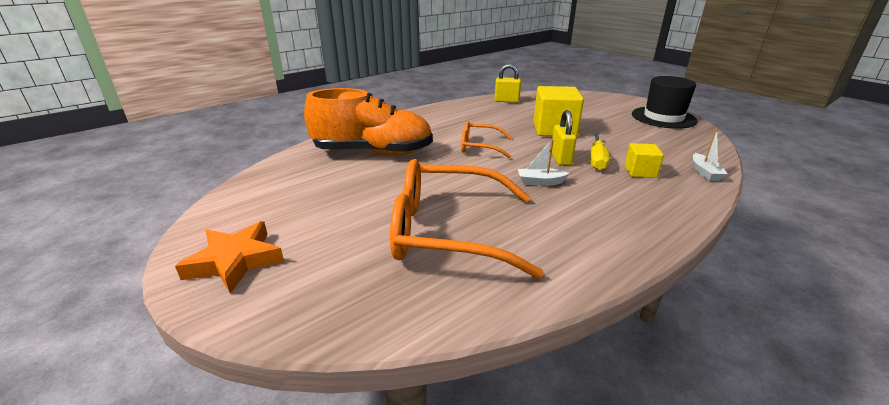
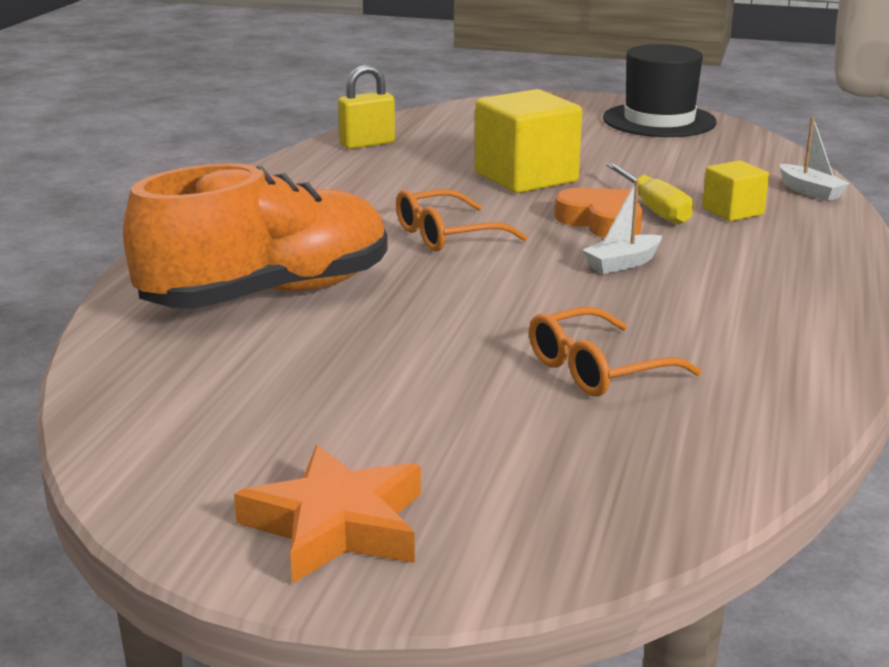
camera: 35 degrees left, 5 degrees down
orange glasses [390,159,544,279] -> orange glasses [529,307,702,396], size x0.52
yellow padlock [552,110,577,165] -> orange heart [555,188,642,238]

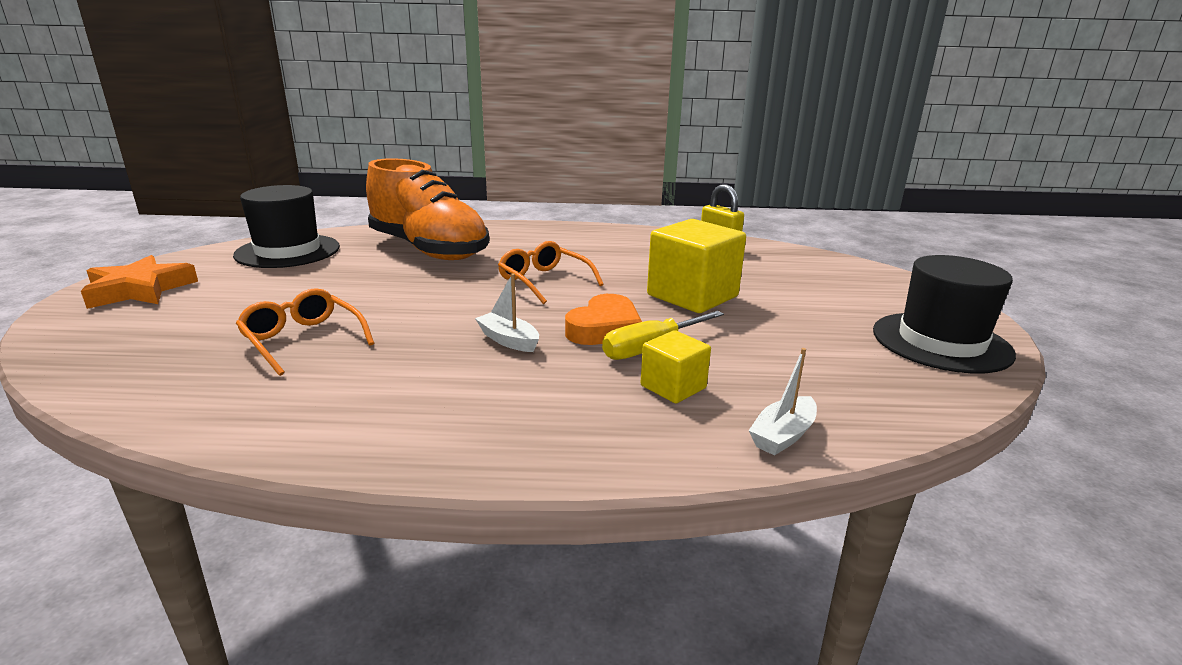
camera: 75 degrees right, 0 degrees up
none -> black hat [233,185,340,268]

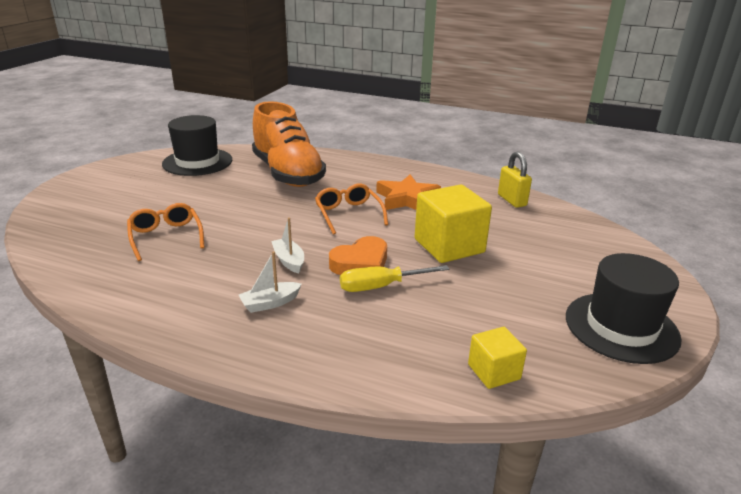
camera: 20 degrees right, 5 degrees up
orange star [81,255,198,309] -> orange star moved to [376,174,441,210]
yellow cube [640,330,711,403] -> yellow cube moved to [468,327,527,389]
white boat [749,348,817,456] -> white boat moved to [239,251,302,313]

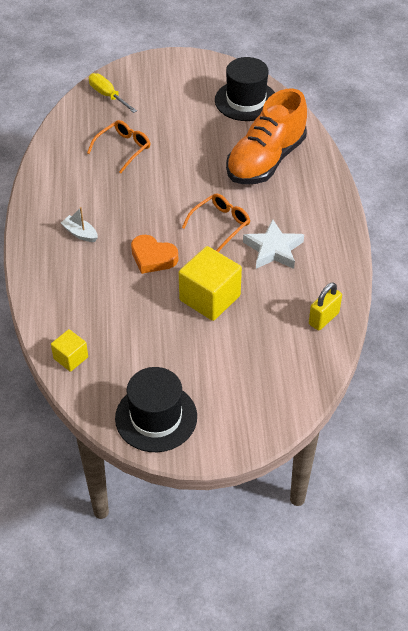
camera: 65 degrees right, 20 degrees up
white boat [271,217,304,274] -> none
yellow screwdriver [340,265,450,292] -> yellow screwdriver moved to [89,73,137,113]
orange star [376,174,441,210] -> white star [243,219,304,269]

